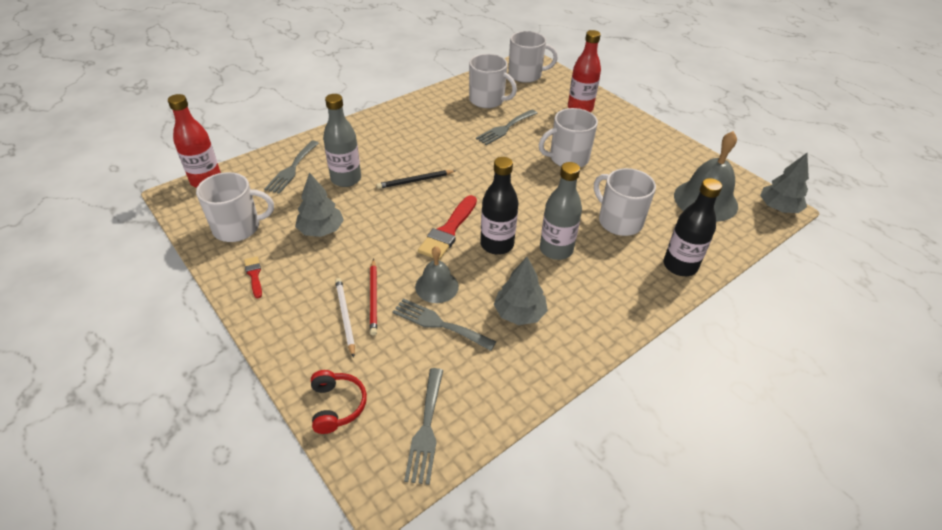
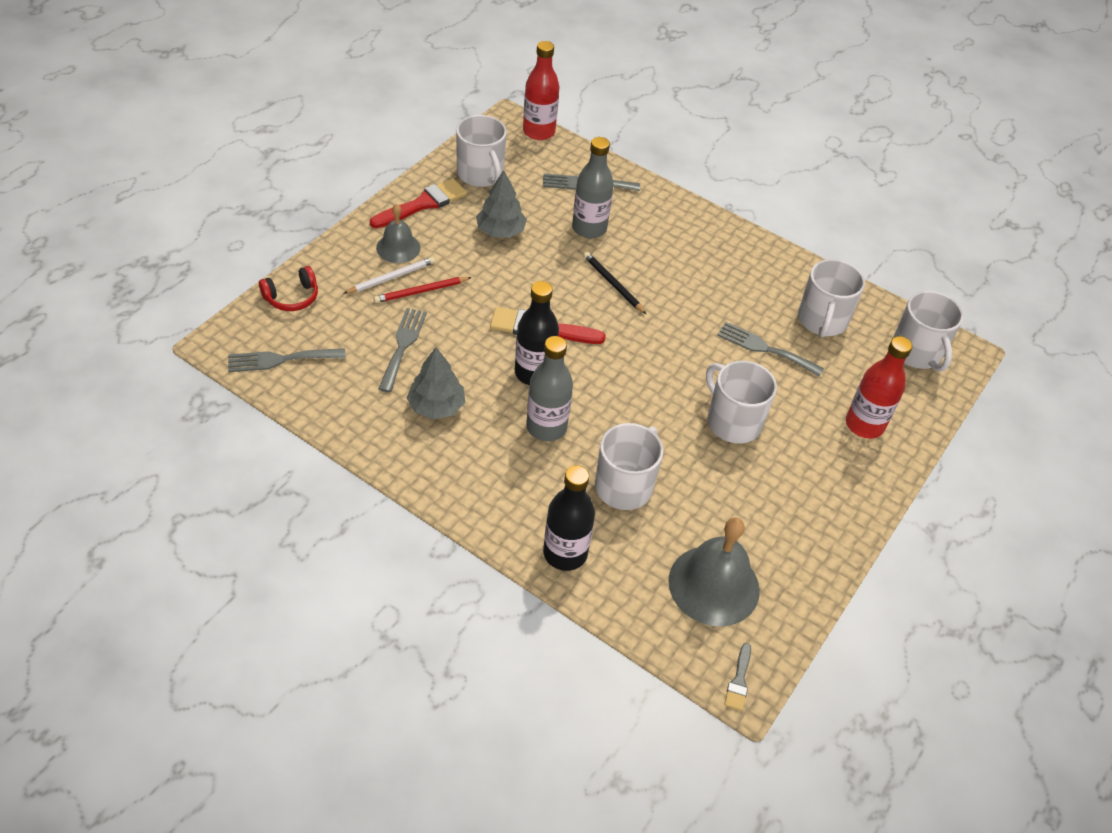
camera: 70 degrees right, 5 degrees up
red brush [244,256,262,299] -> red brush [370,178,467,228], size x1.93
grey bell [415,246,459,303] -> grey bell moved to [376,204,421,263]
grey tree [760,153,809,213] -> grey brush [724,643,751,711]

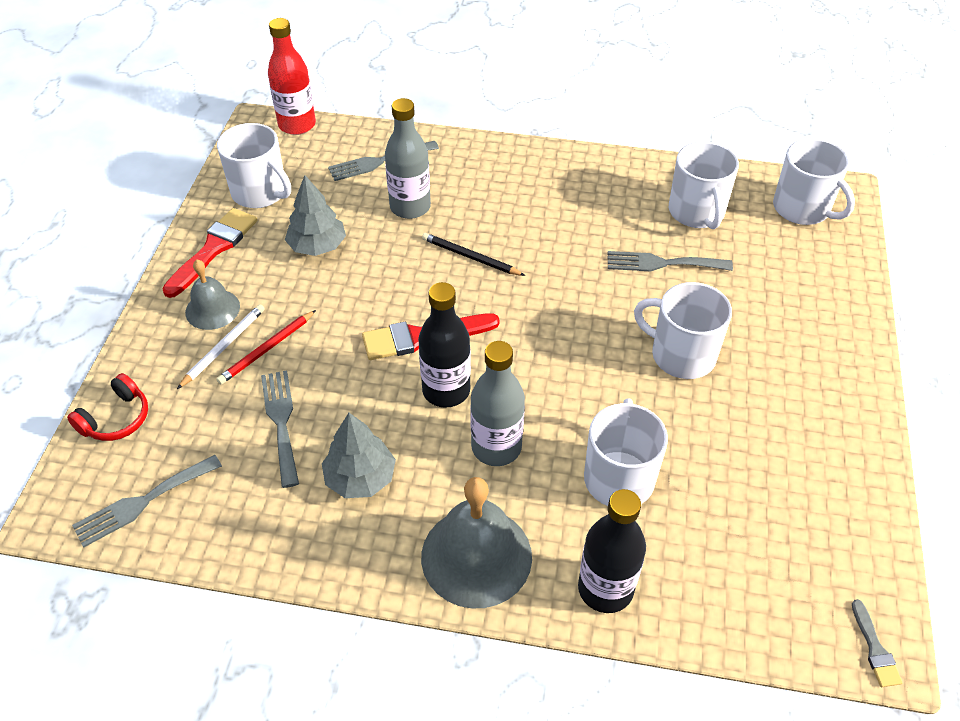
camera: 20 degrees left, 0 degrees up
grey bell [668,518,760,626] -> grey bell moved to [421,477,532,608]
red bottle [846,336,912,439] -> none

